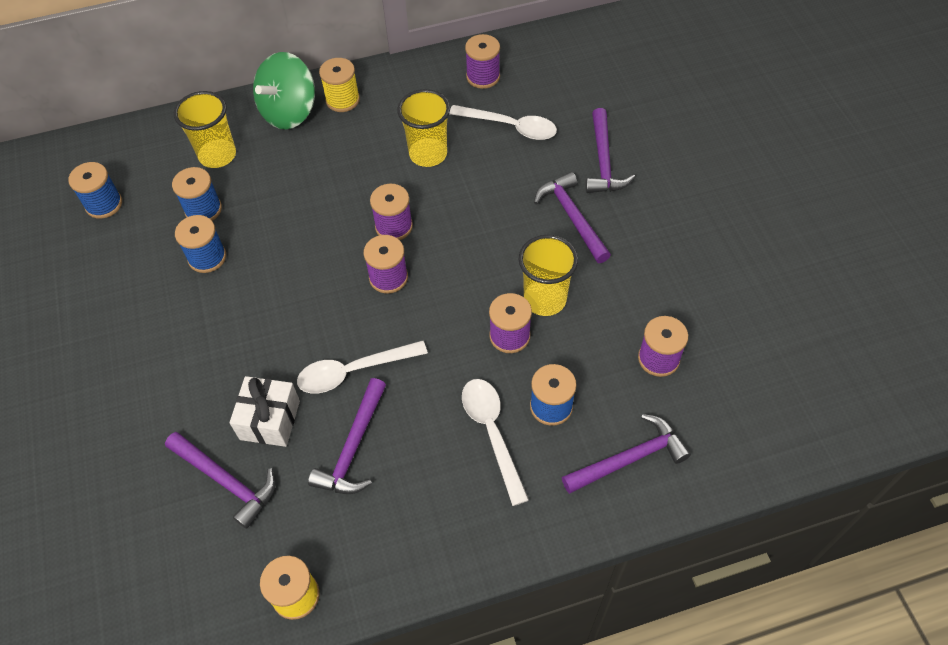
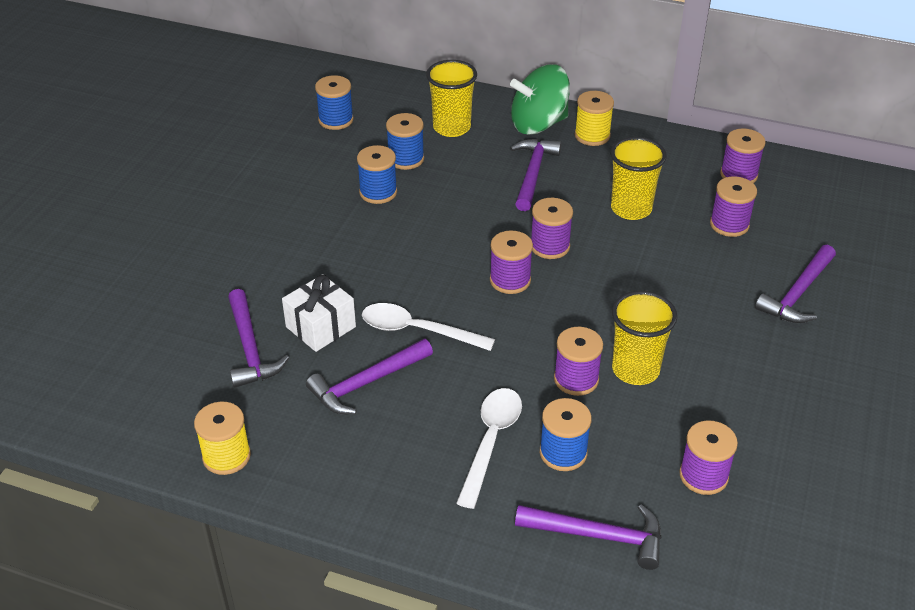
camera: 35 degrees right, 15 degrees down
white spoon [449,105,557,140] -> purple spool [710,176,757,237]
purple hammer [534,172,611,263] -> purple hammer moved to [510,139,561,211]

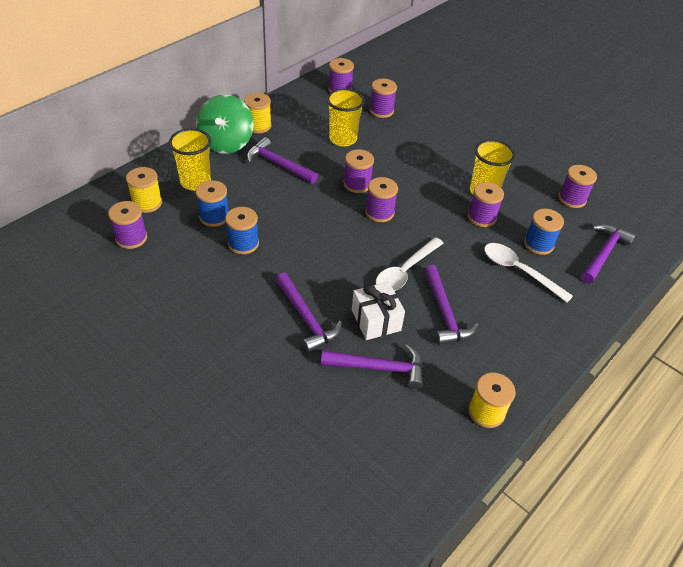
camera: 70 degrees left, 5 degrees up
blue spool [315,75,354,130] -> purple spool [108,201,147,249]
purple hammer [755,245,836,323] -> purple hammer moved to [276,273,342,353]
none -> yellow spool [126,167,162,213]

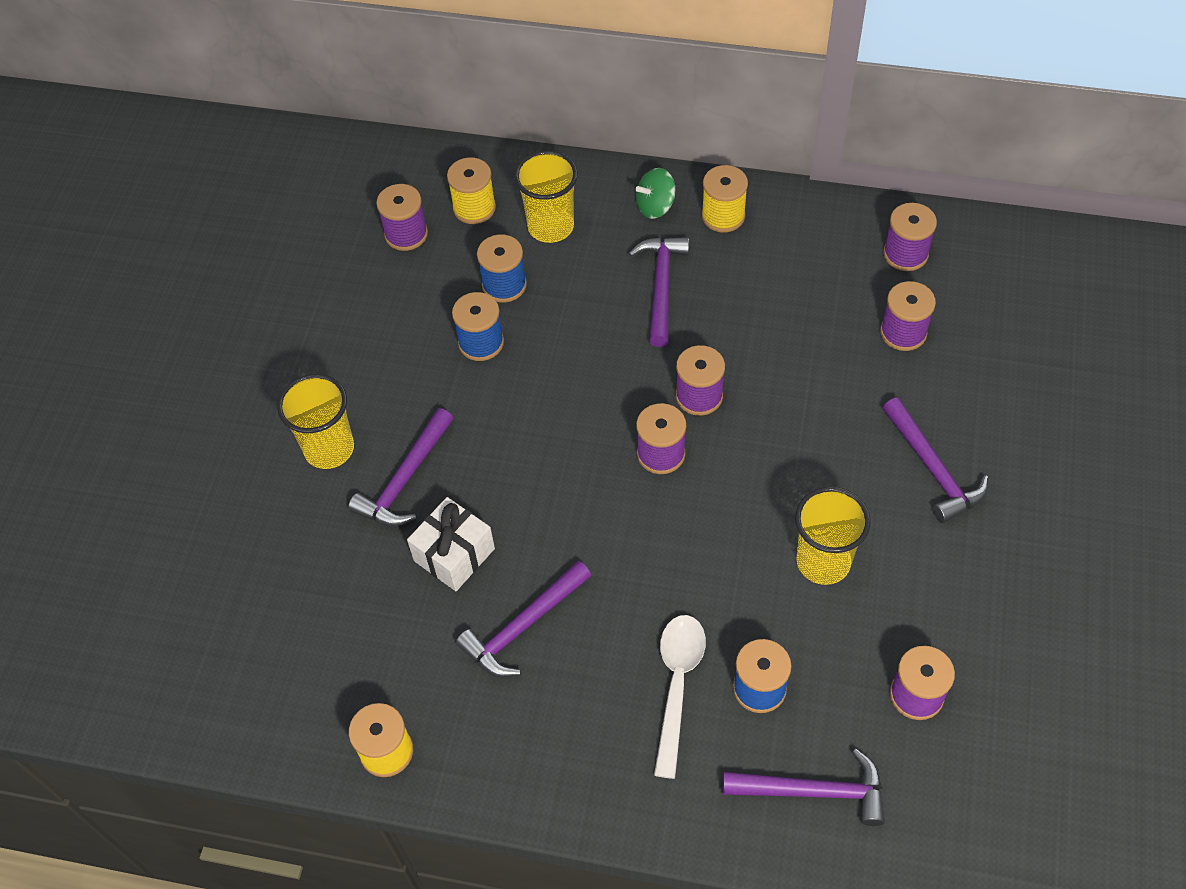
camera: 65 degrees right, 10 degrees up
green spinning top [196,95,253,154] -> green spinning top [636,168,675,219], size x0.55
purple hammer [321,344,423,389] -> purple hammer moved to [883,397,988,523]
yellow cup [327,88,365,147] -> yellow cup moved to [277,374,354,469]
white spoon [376,237,444,291] -> none
purple spool [468,182,504,227] -> none

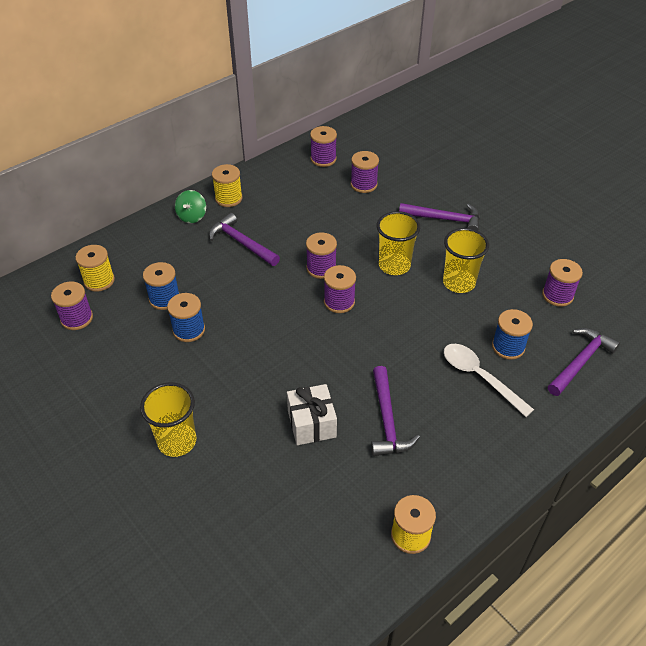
camera: 55 degrees left, 10 degrees down
purple hammer [348,408,454,526] -> none
yellow cup [514,150,578,243] -> yellow cup moved to [377,211,420,275]

